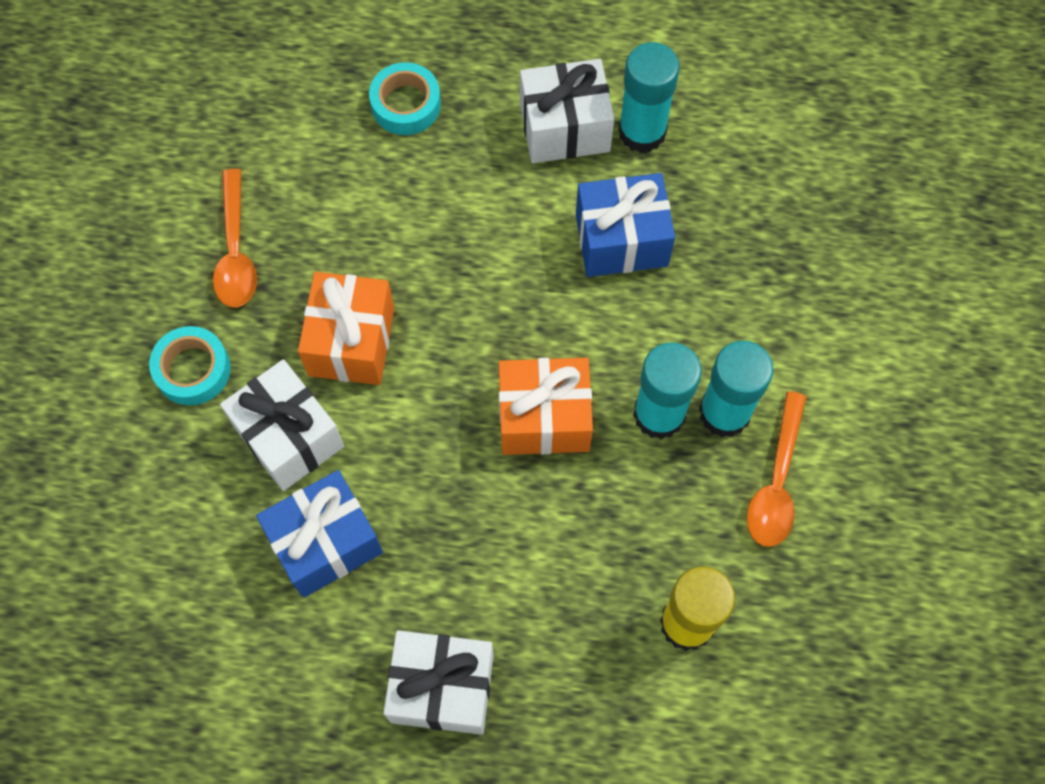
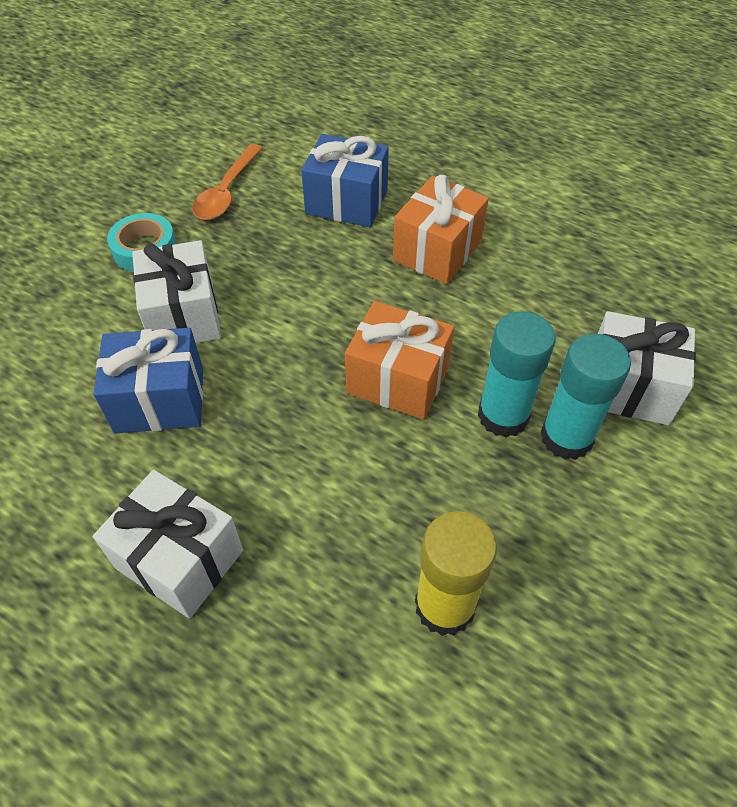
camera: 25 degrees right, 15 degrees down
orange gift [298,272,394,385] -> orange gift moved to [393,175,489,284]
turquoise tape [369,62,441,135] -> none
white gift [520,59,614,163] -> white gift moved to [598,311,696,425]
blue gift [576,173,675,277] -> blue gift moved to [301,134,389,227]
turquoise glue stick [618,42,680,153] -> none
orange spoon [747,391,806,547] -> none

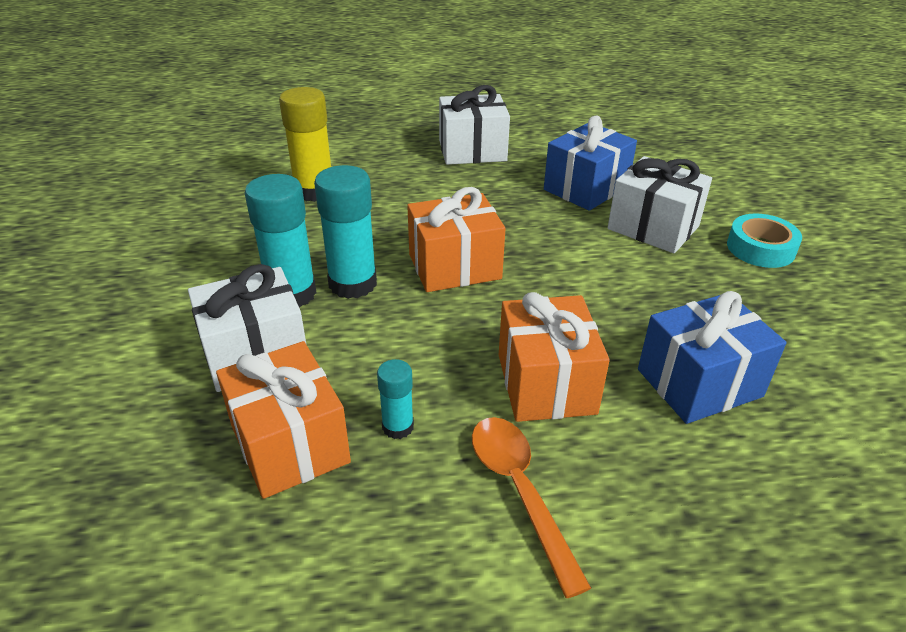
camera: 140 degrees right, 15 degrees down
orange spoon [192,144,262,220] -> orange spoon moved to [472,417,591,598]
none -> orange gift [216,341,351,499]
none -> turquoise glue stick [377,359,414,439]

